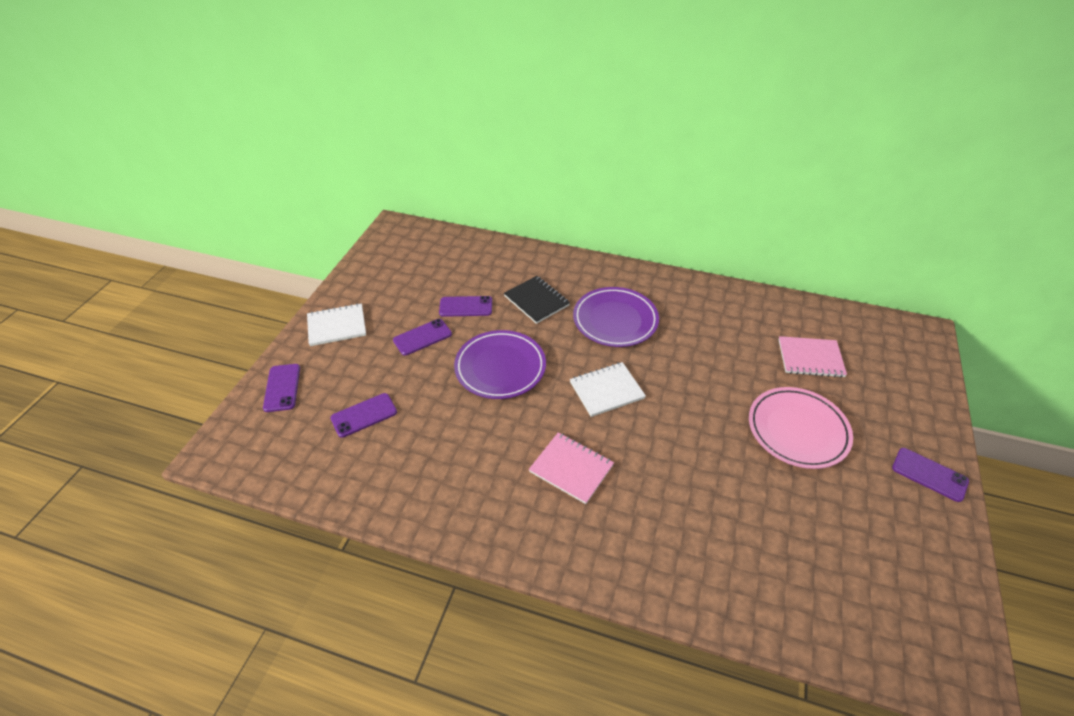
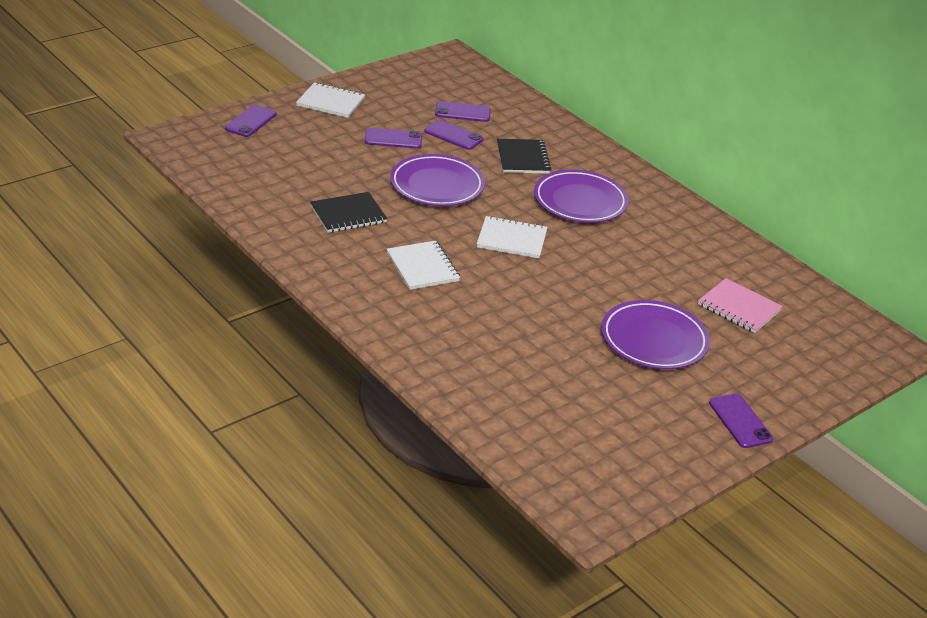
camera: 30 degrees right, 10 degrees down
purple phone [330,393,397,438] -> purple phone moved to [435,101,490,122]
pink notebook [529,432,614,504] -> white notebook [387,241,460,290]
pink plate [749,387,853,469] -> purple plate [601,300,710,369]
none -> black notebook [310,192,387,233]

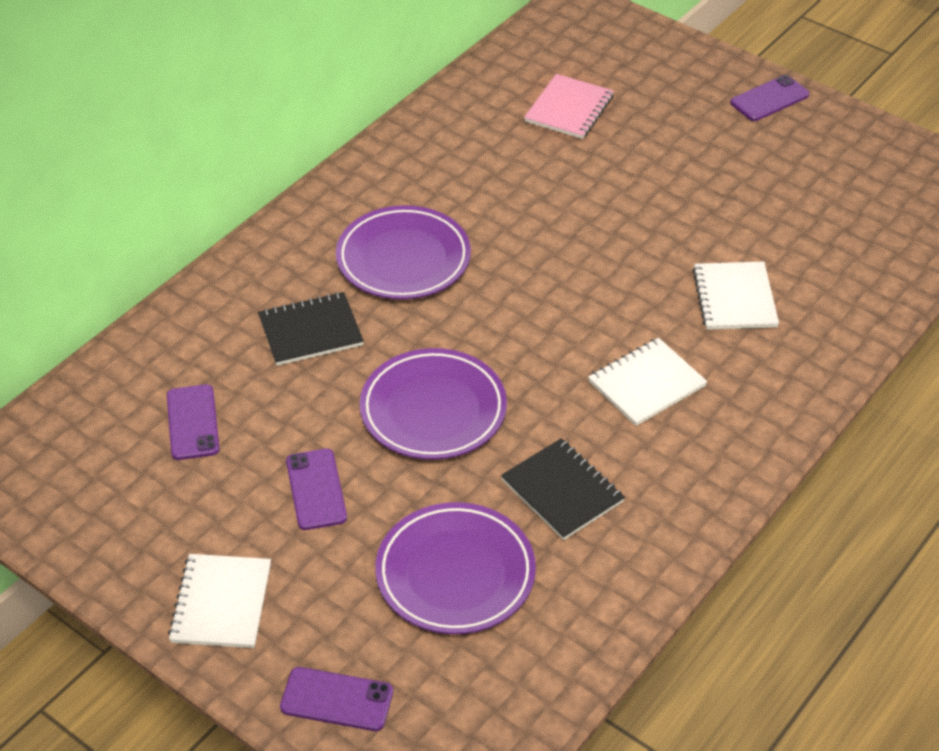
camera: 100 degrees left, 10 degrees up
purple phone [424,120,483,150] -> none
white notebook [477,216,548,259] -> white notebook moved to [693,262,779,330]
purple plate [601,300,710,369] -> purple plate moved to [375,502,536,634]

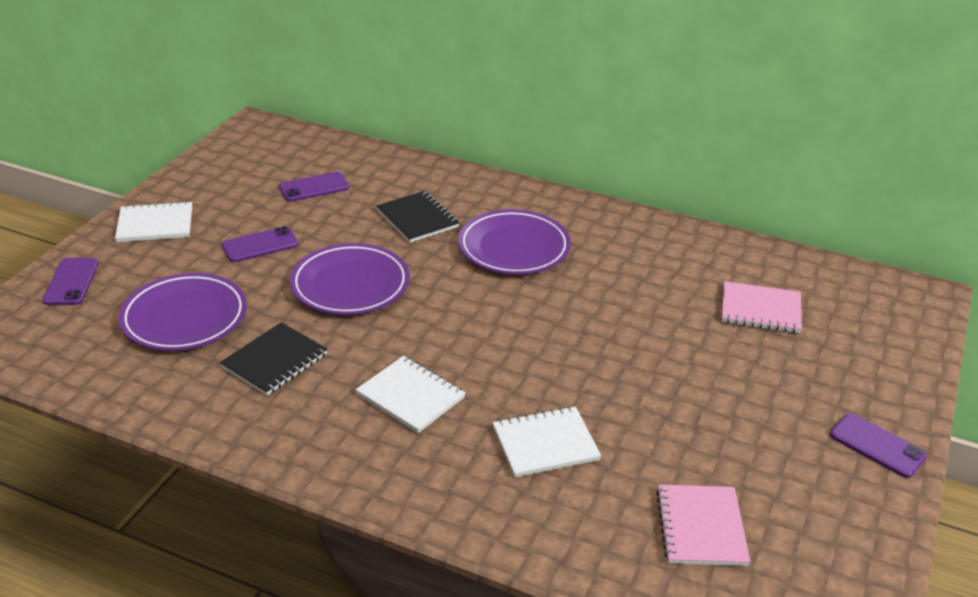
camera: 75 degrees right, 10 degrees down
none -> pink notebook [656,484,750,566]

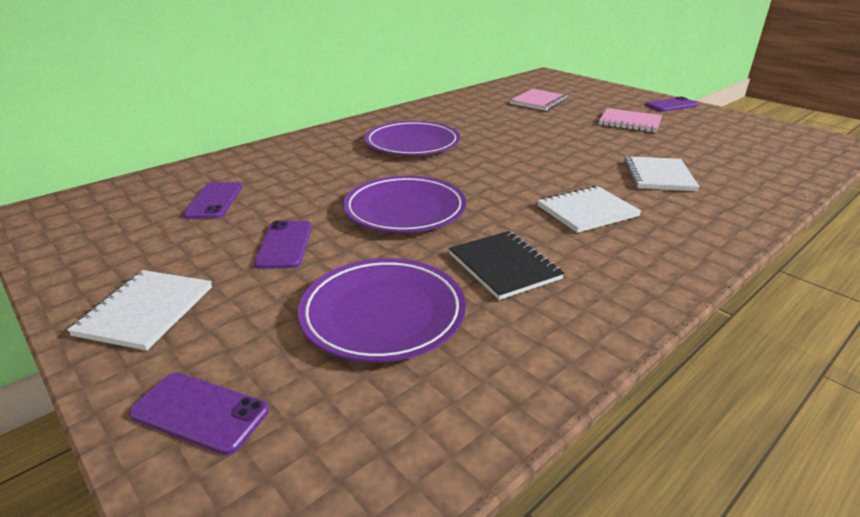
camera: 65 degrees left, 5 degrees down
black notebook [376,191,459,243] -> none
pink notebook [656,484,750,566] -> pink notebook moved to [599,108,662,132]

